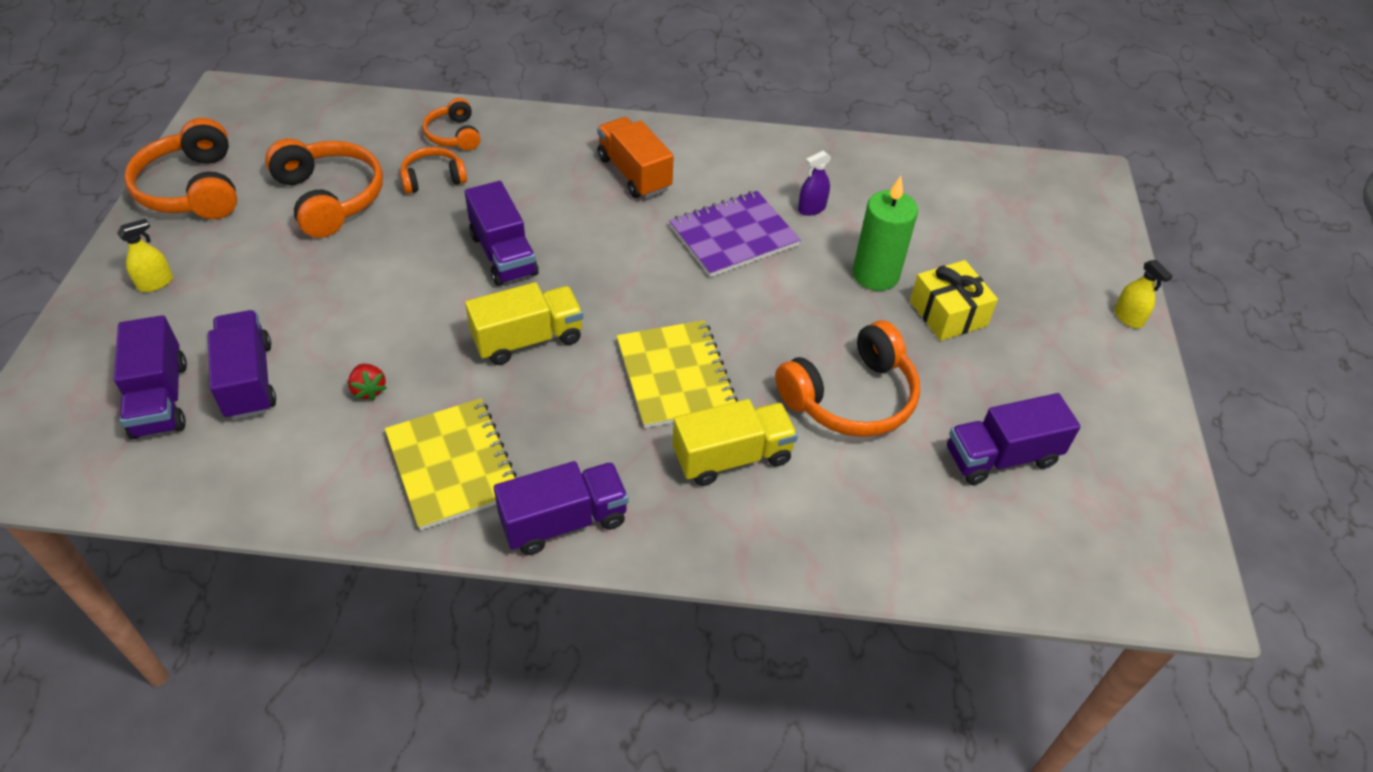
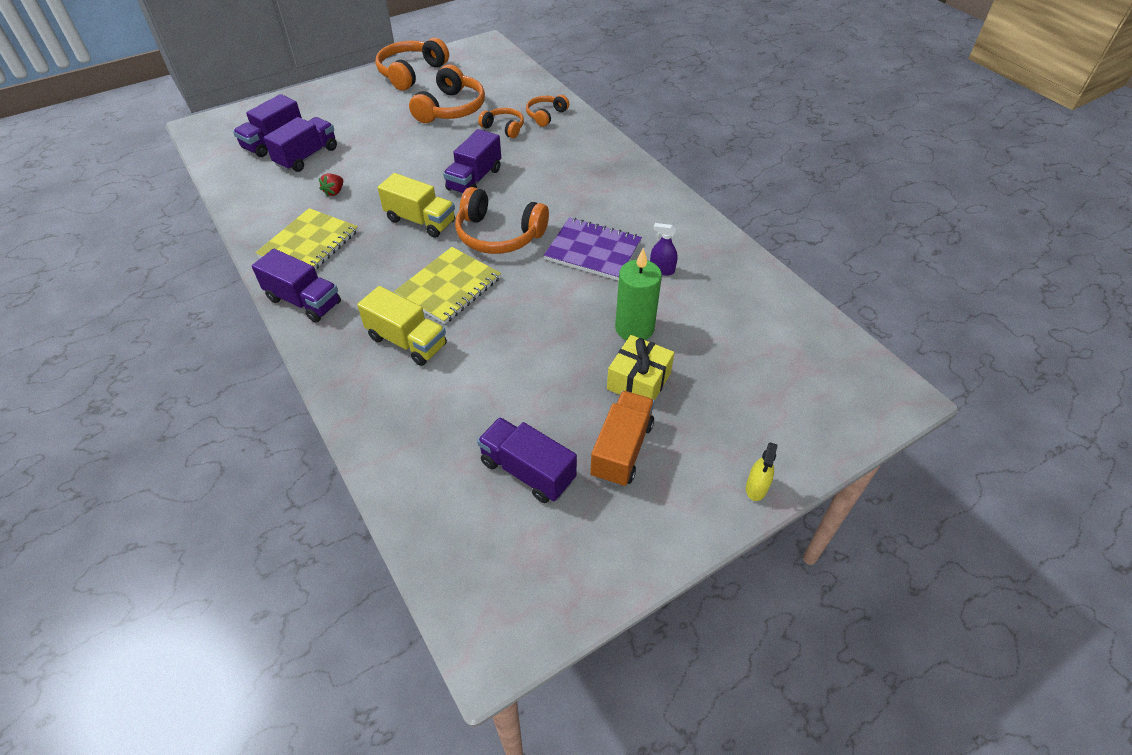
camera: 55 degrees right, 0 degrees up
yellow spray bottle [117,219,173,292] -> none
orange truck [597,117,674,198] -> orange truck moved to [590,391,655,487]
orange headphones [775,320,920,437] -> orange headphones moved to [455,187,549,254]

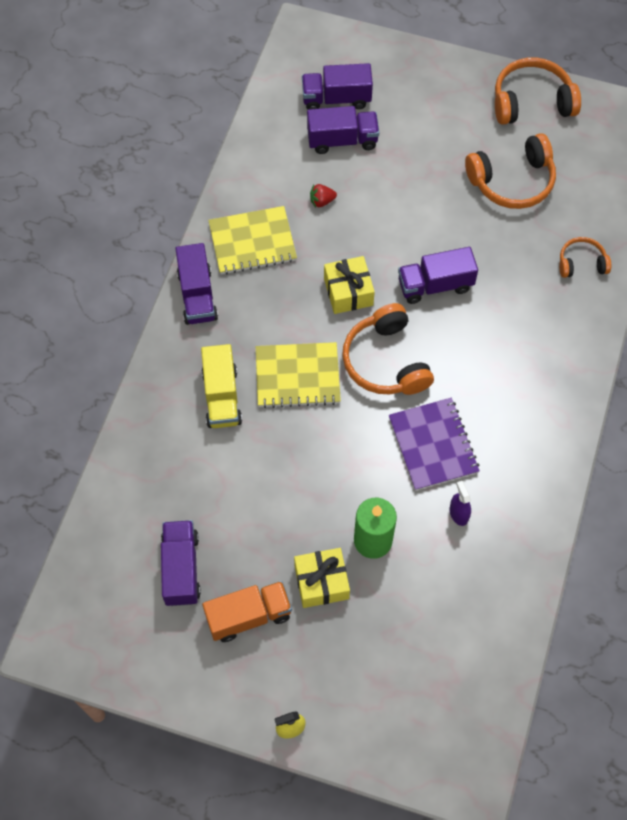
camera: 50 degrees right, 15 degrees up
yellow truck [378,173,455,238] -> yellow gift [324,256,375,314]
orange headphones [478,108,524,138] -> none

